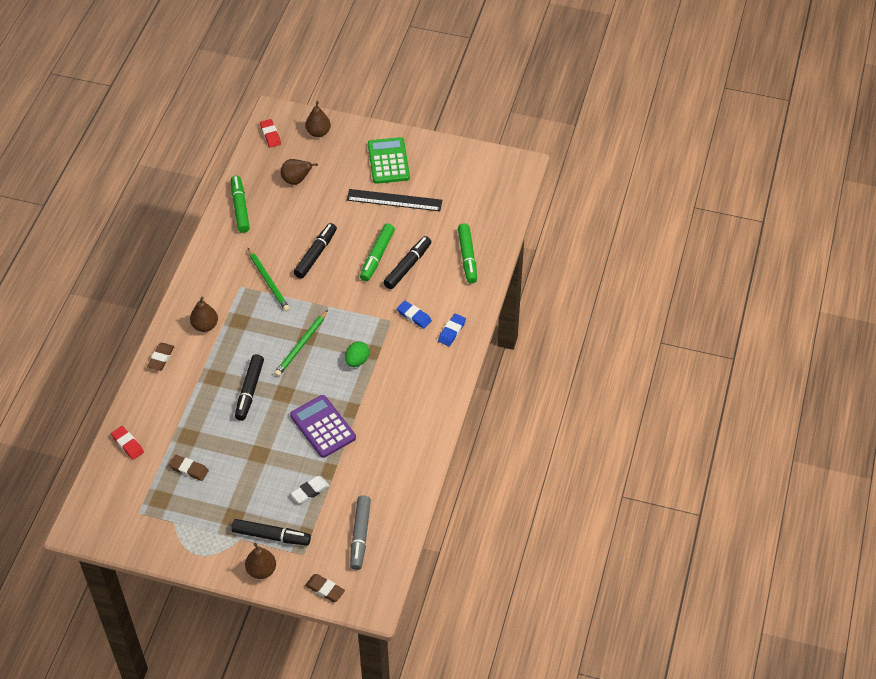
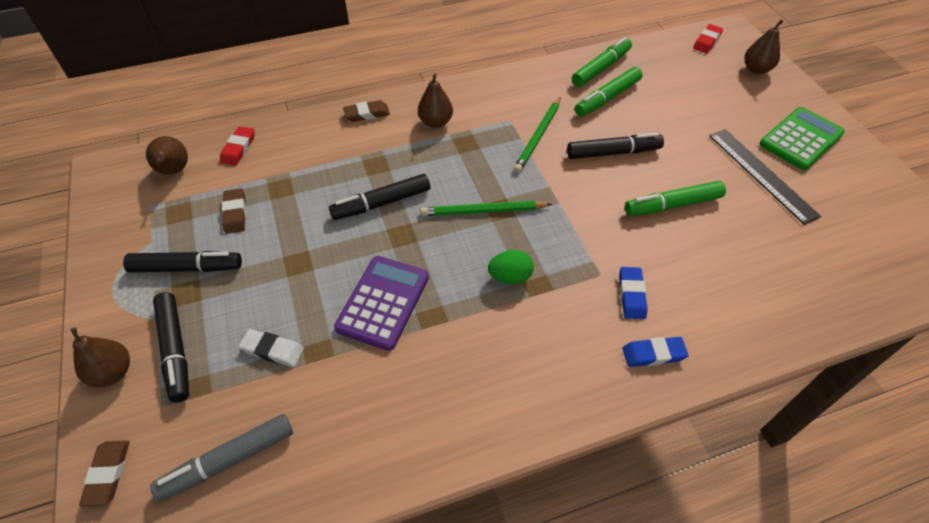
camera: 55 degrees right, 0 degrees up
brown pear [281,159,318,185] -> brown pear moved to [146,136,188,175]
black marker [383,236,431,289] -> black marker moved to [123,251,242,272]
green marker [458,223,477,284] -> green marker moved to [575,67,643,116]

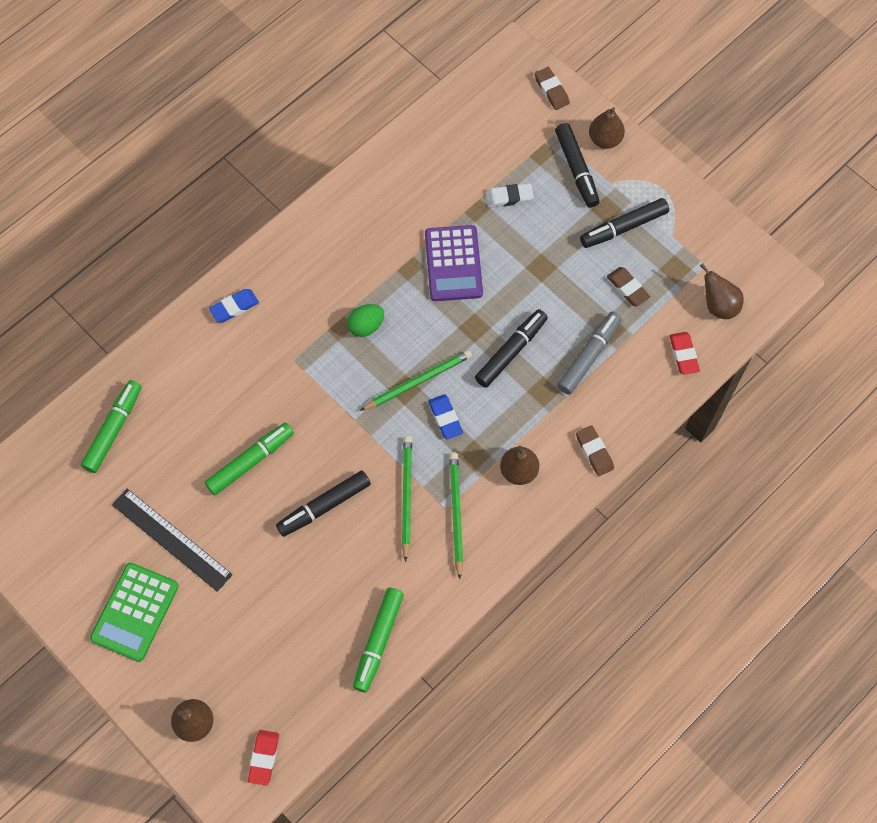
camera: 155 degrees right, 15 degrees up
grey marker [150,414,293,502] -> grey marker moved to [557,311,622,395]
black marker [153,292,189,403] -> black marker turned 150 degrees counterclockwise [555,123,600,208]
brown eraser [343,100,390,122] -> brown eraser turned 75 degrees counterclockwise [576,425,614,476]
green marker [575,67,643,116] -> green marker moved to [81,380,142,473]
blue eraser [619,267,648,319] -> blue eraser moved to [428,394,463,440]
none -> green pencil [449,453,463,579]

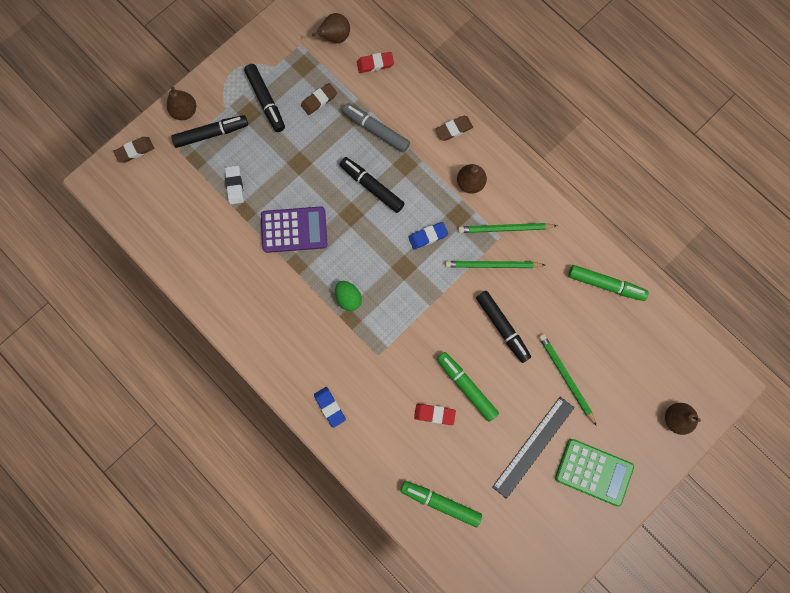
camera: 90 degrees left, 10 degrees up
red eraser [248,730,279,786] -> red eraser moved to [414,404,456,425]
green pencil [360,350,472,411] -> green pencil moved to [539,334,597,426]

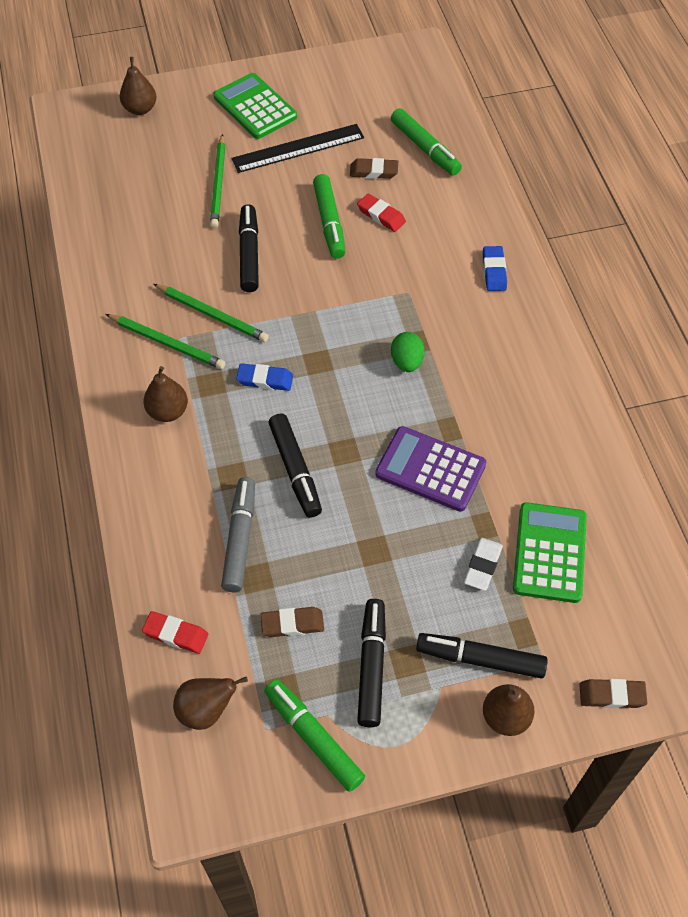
camera: 150 degrees left, 20 degrees down
grey marker [342,103,410,153] -> grey marker turned 150 degrees counterclockwise [221,477,255,592]
brown eraser [436,116,473,141] -> brown eraser moved to [350,158,398,179]
green marker [568,265,649,301] -> green marker moved to [264,679,365,792]
none -> green calculator [513,502,587,603]

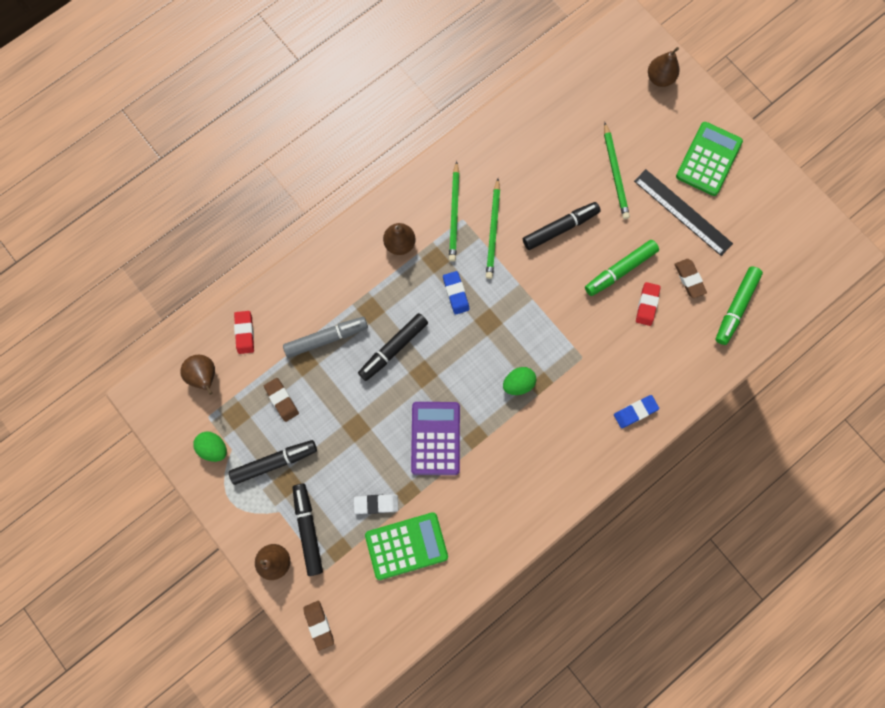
camera: 65 degrees right, 20 degrees up
green pencil [210,134,226,228] -> green pencil turned 75 degrees counterclockwise [604,122,630,219]
green marker [264,679,365,792] -> green egg [193,432,227,462]

